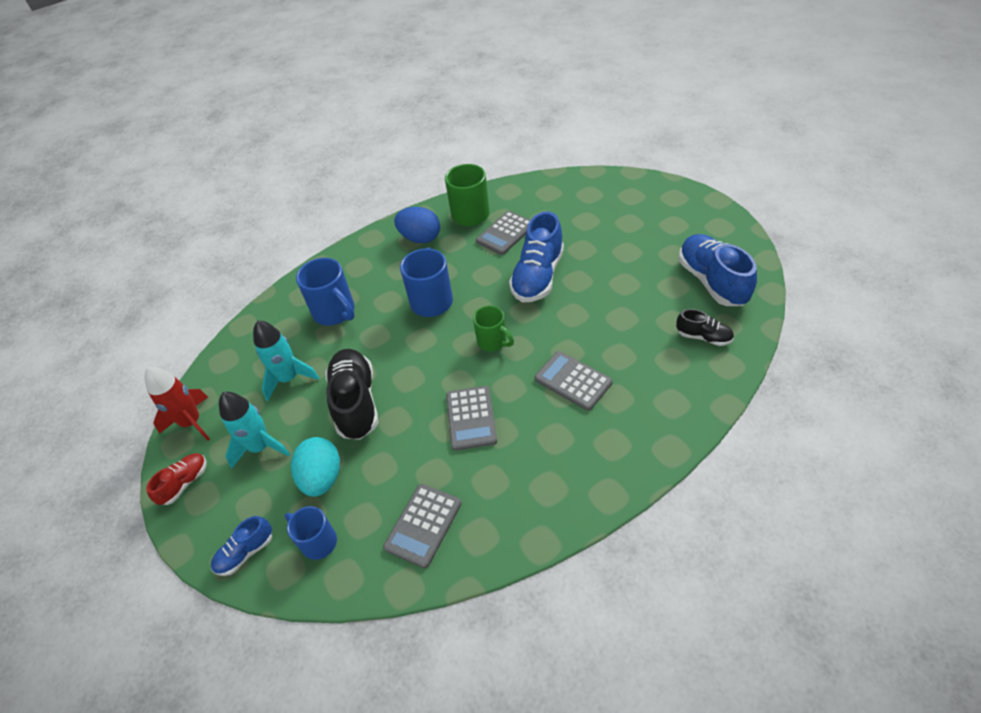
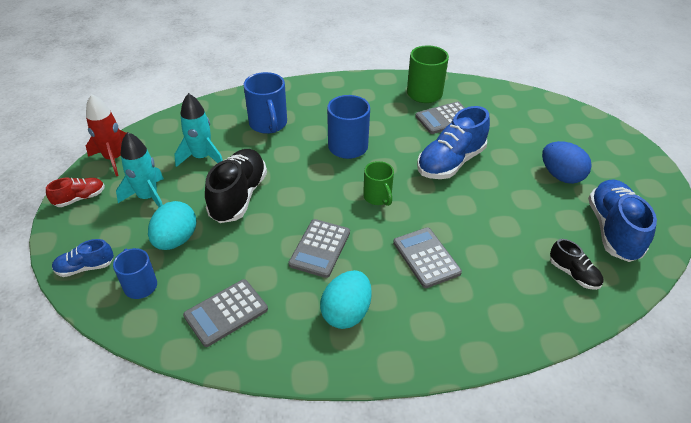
camera: 20 degrees right, 5 degrees down
blue egg [394,207,440,243] -> blue egg moved to [542,141,592,184]
none -> turquoise egg [320,270,372,329]

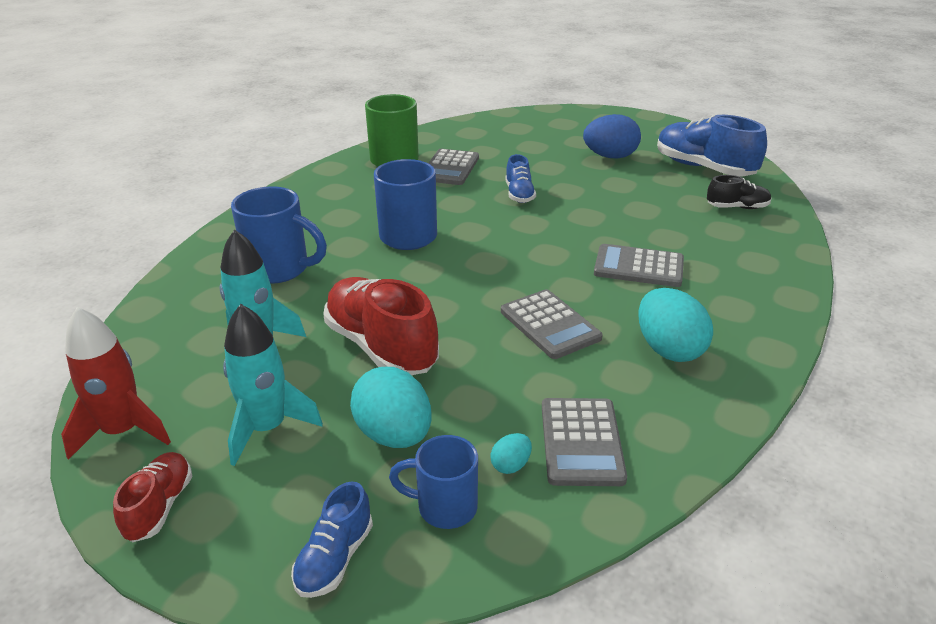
camera: 50 degrees left, 10 degrees down
black shoe [205,149,267,223] -> red shoe [323,277,439,375]
green mug [363,161,394,206] -> none
blue shoe [417,106,490,179] -> blue shoe [505,154,536,203], size x0.53
none -> turquoise egg [490,433,532,474]

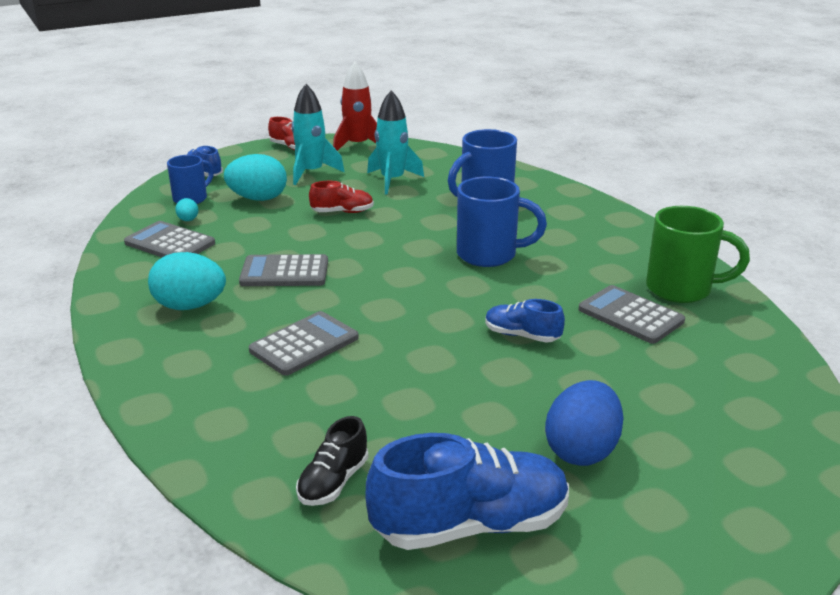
camera: 120 degrees right, 5 degrees down
red shoe [323,277,439,375] -> red shoe [309,181,374,213], size x0.53

